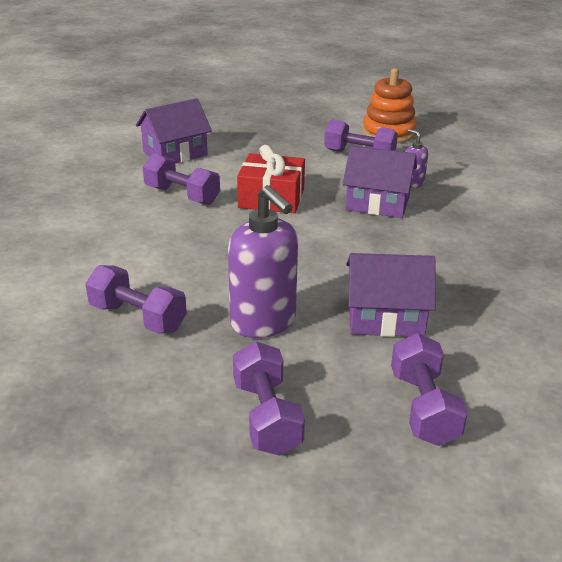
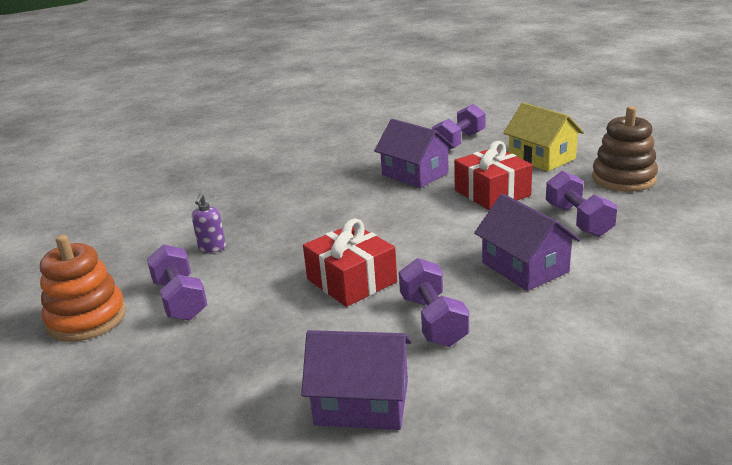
camera: 135 degrees left, 5 degrees down
purple soap dispenser [228,185,298,338] -> red gift [454,141,533,210]
purple dumbbell [233,341,305,456] -> yellow house [503,103,584,171]
purple house [342,145,417,218] -> purple house moved to [474,194,580,291]
none -> brown stacking toy [592,106,658,192]

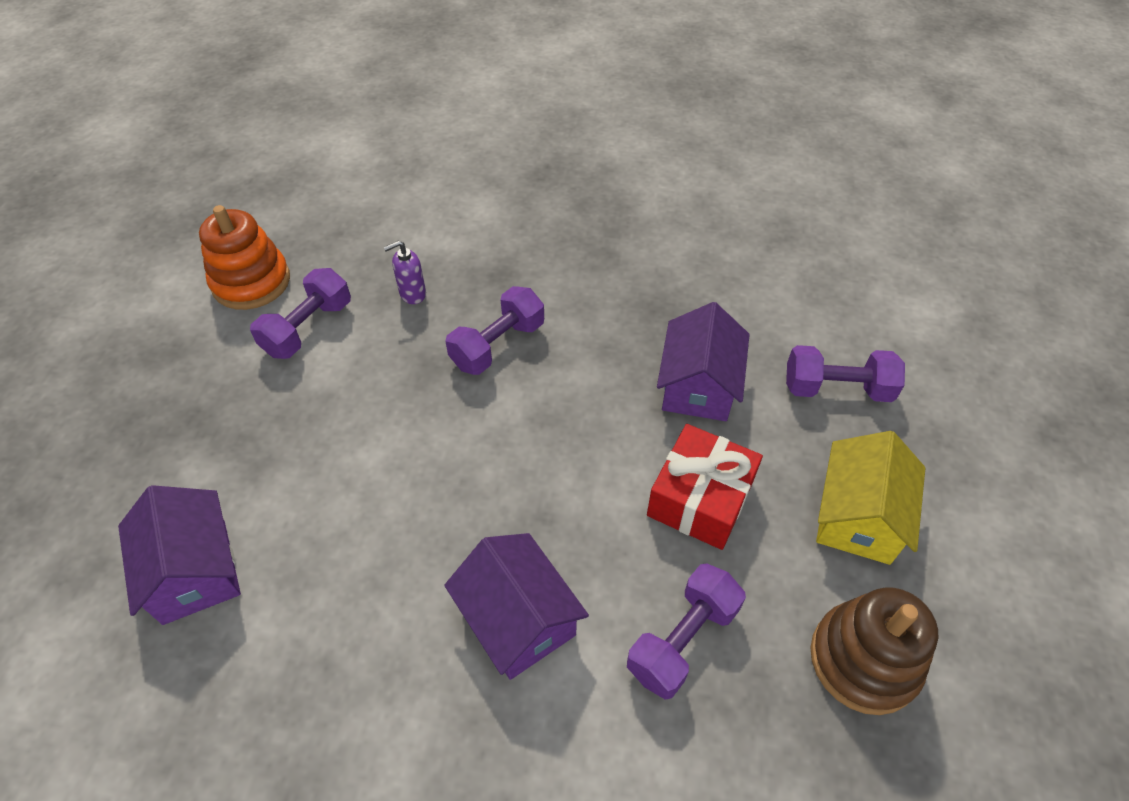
camera: 55 degrees right, 25 degrees up
red gift [303,218,397,307] -> none
purple dumbbell [399,258,469,347] -> purple dumbbell moved to [445,286,544,375]
purple house [474,194,580,291] -> purple house turned 60 degrees counterclockwise [444,533,589,680]

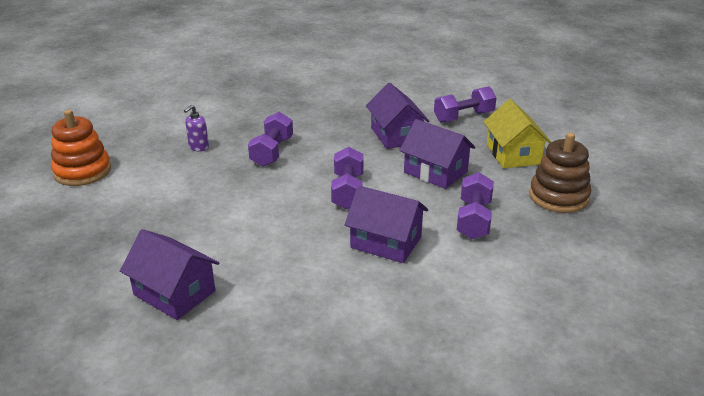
camera: 30 degrees left, 20 degrees down
purple dumbbell [250,268,351,359] -> purple dumbbell moved to [331,147,364,209]
red gift [647,424,763,550] -> purple house [399,119,475,189]

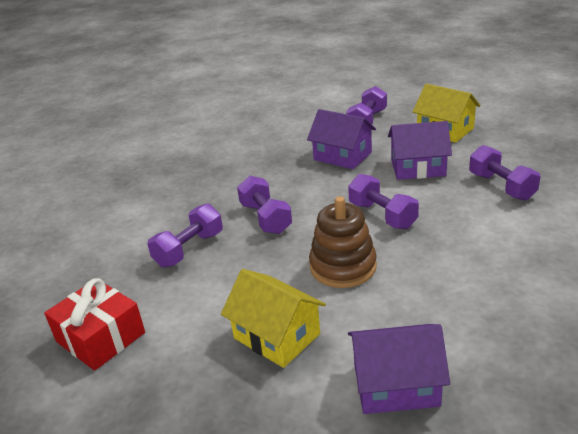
camera: 35 degrees left, 0 degrees up
orange stacking toy [51,110,111,186] -> red gift [44,278,145,371]
purple soap dispenser [184,105,209,152] -> purple dumbbell [147,204,223,268]
purple house [345,186,428,263] -> none
brown stacking toy [529,132,591,213] -> brown stacking toy moved to [309,196,377,288]
none -> yellow house [221,269,326,368]

